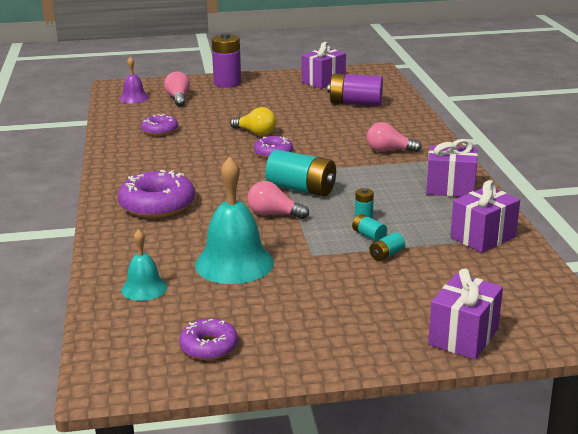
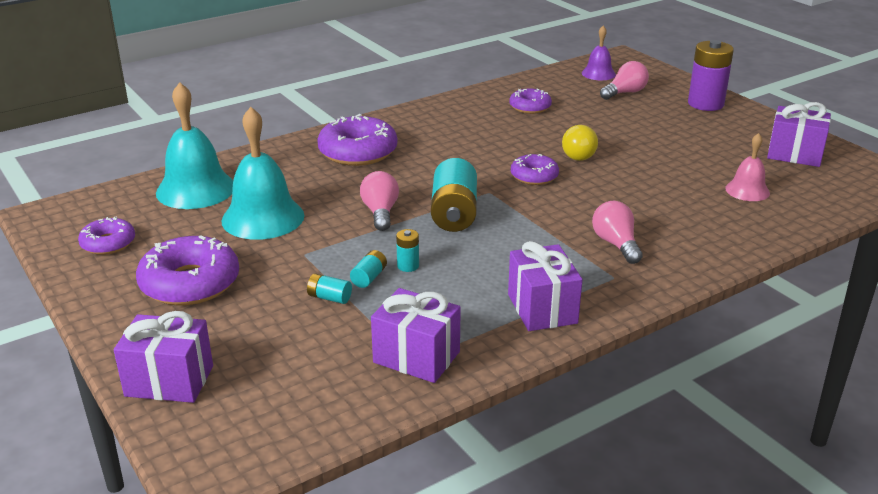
camera: 65 degrees right, 5 degrees up
turquoise bell [121,229,167,301] -> turquoise bell [156,82,233,209], size x1.81
purple battery [327,74,383,106] -> pink bell [725,133,770,201]
none -> purple donut [136,235,239,306]

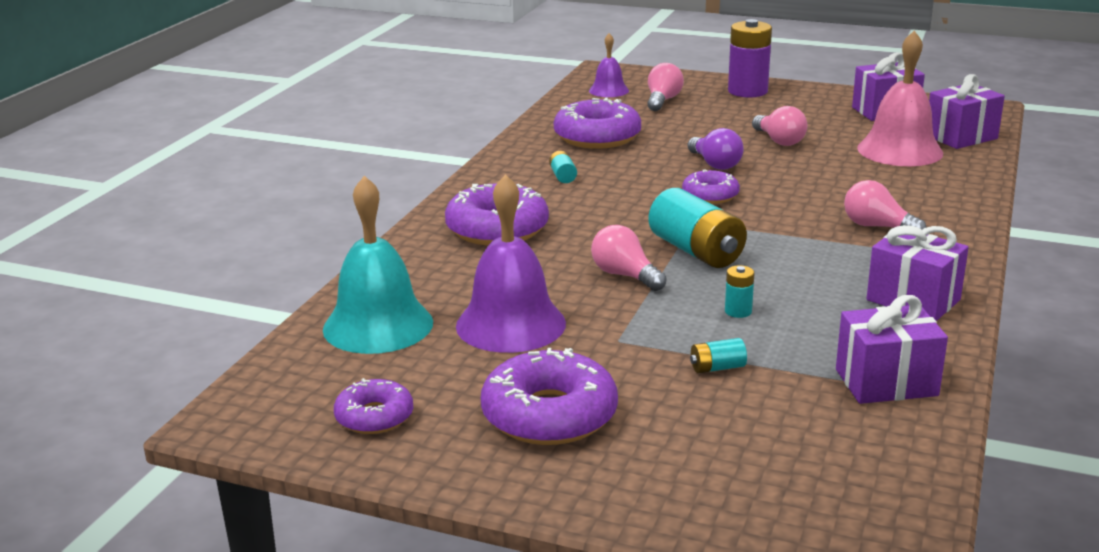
camera: 35 degrees left, 5 degrees down
purple gift [114,311,213,403] -> purple gift moved to [929,74,1005,149]
turquoise bell [222,107,305,240] -> purple bell [456,174,566,353]
turquoise battery [350,250,387,288] -> turquoise battery moved to [549,151,577,183]
purple donut [509,89,552,114] -> purple donut [554,98,641,149], size x1.72
yellow light bulb [562,125,598,161] -> purple light bulb [688,128,743,170]
pink bell [725,133,770,201] -> pink bell [857,31,943,166], size x1.81
none -> pink light bulb [752,106,807,146]

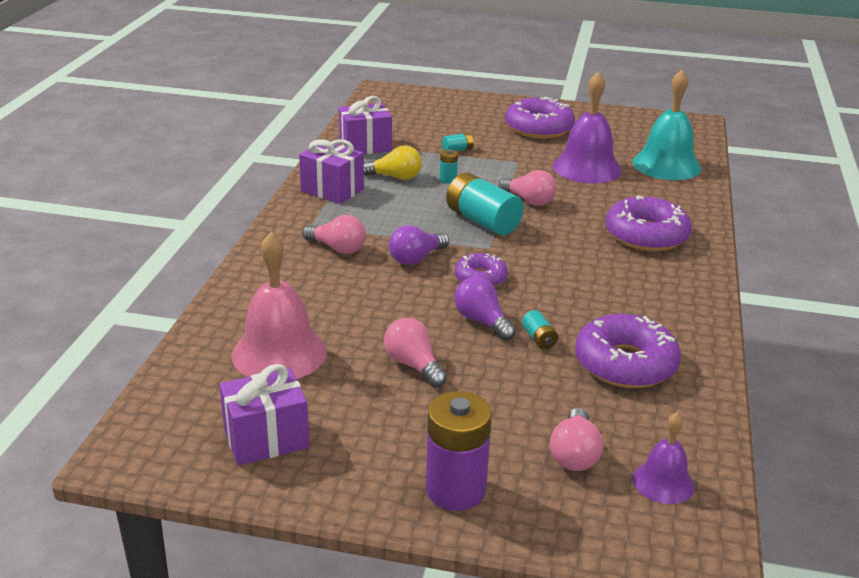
camera: 170 degrees right, 5 degrees up
purple donut [334,378,413,434] -> none
turquoise battery [549,151,577,183] -> turquoise battery moved to [522,310,558,349]
purple gift [929,74,1005,149] -> none
none -> yellow light bulb [364,145,422,180]
none -> purple light bulb [389,225,449,265]

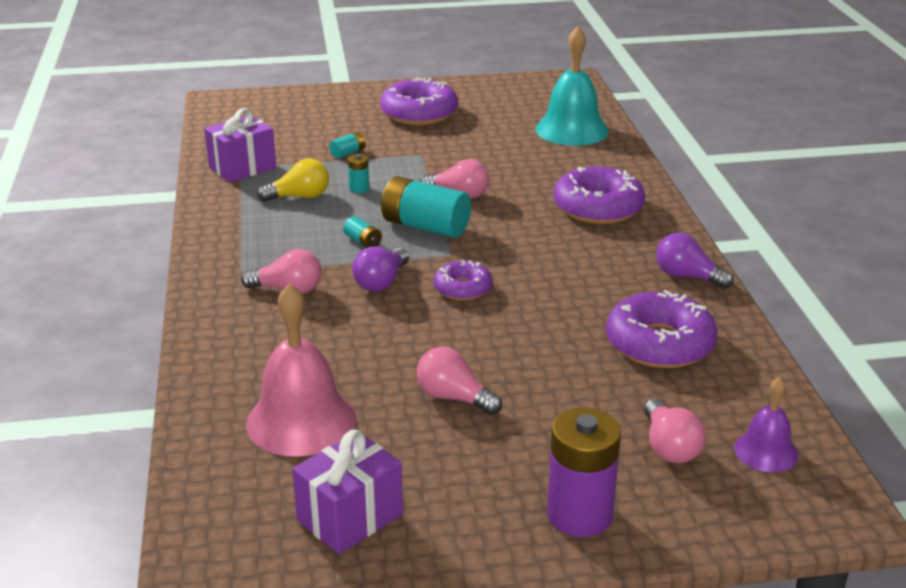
camera: 20 degrees left, 0 degrees up
purple gift [299,139,364,204] -> none
purple light bulb [454,277,516,340] -> purple light bulb moved to [656,233,734,289]
turquoise battery [522,310,558,349] -> turquoise battery moved to [343,216,382,248]
purple bell [553,71,622,183] -> none

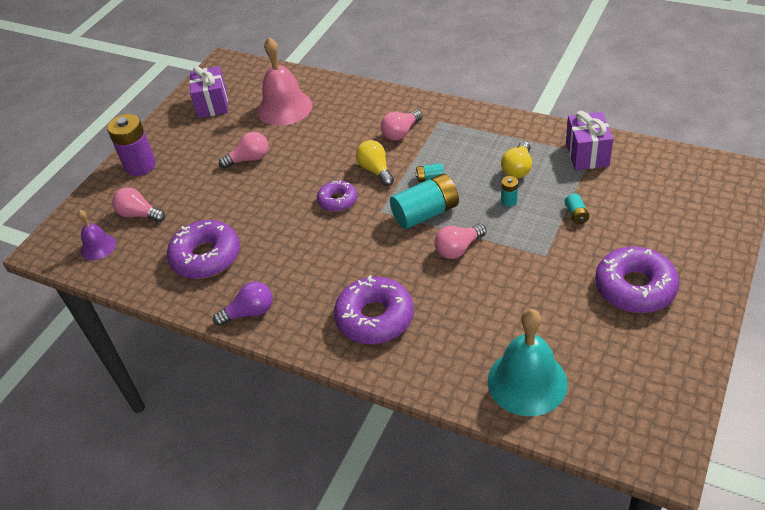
camera: 130 degrees right, 15 degrees up
purple light bulb [352,246,410,292] -> yellow light bulb [356,140,394,186]

